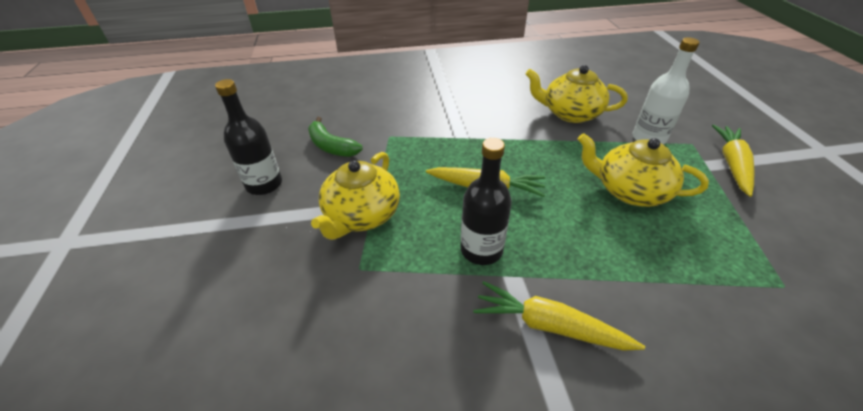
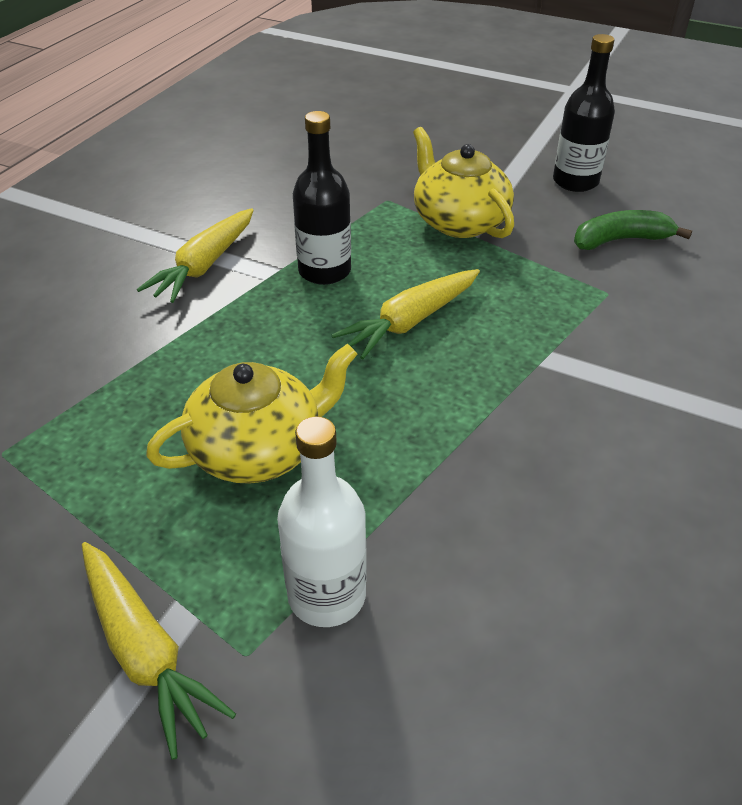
camera: 125 degrees right, 0 degrees up
yellow carrot [473,281,645,351] -> yellow carrot turned 150 degrees clockwise [137,208,254,303]
yellow teapot [526,65,628,123] -> none

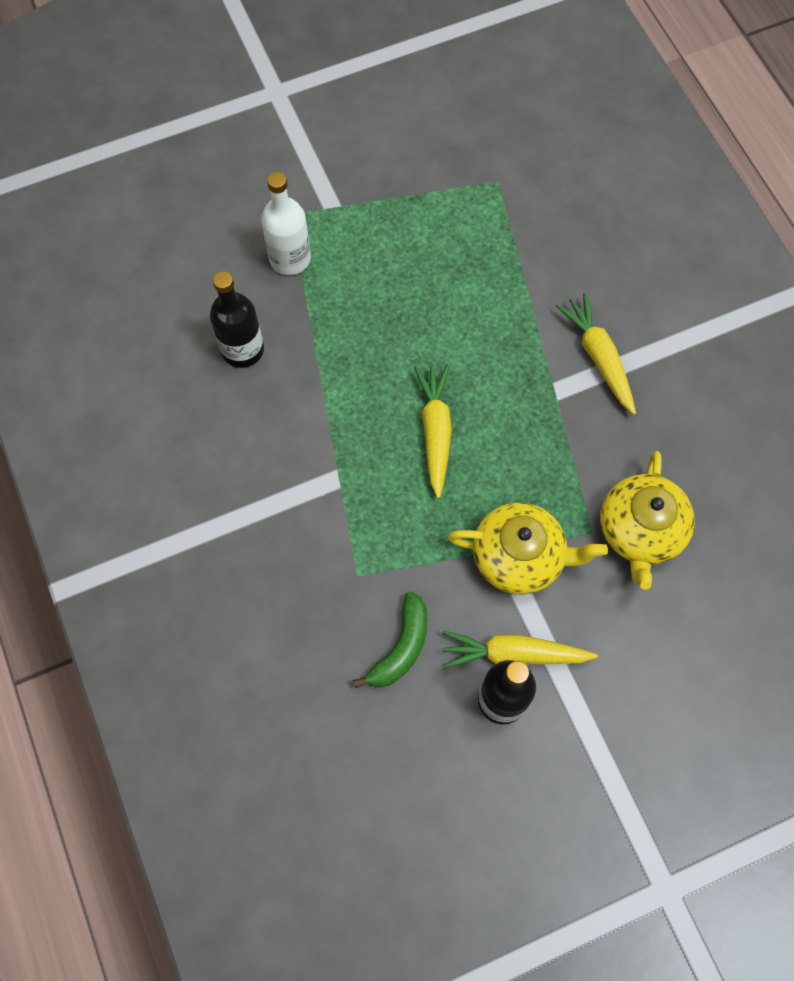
camera: 130 degrees right, 25 degrees up
yellow carrot [82,542,236,760] -> yellow carrot moved to [442,630,598,669]
yellow teapot [146,344,357,484] -> yellow teapot moved to [600,451,695,590]
black bottle [293,111,351,285] -> black bottle moved to [210,271,264,368]

